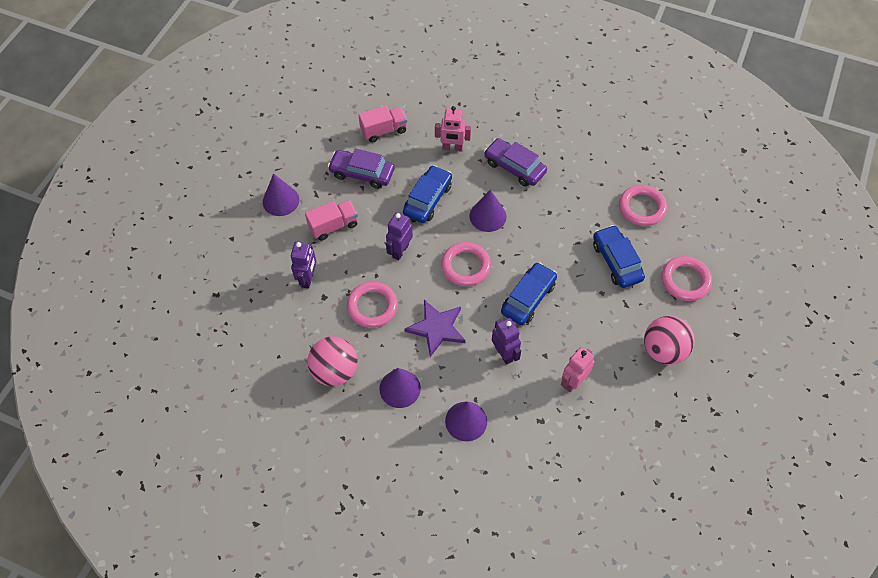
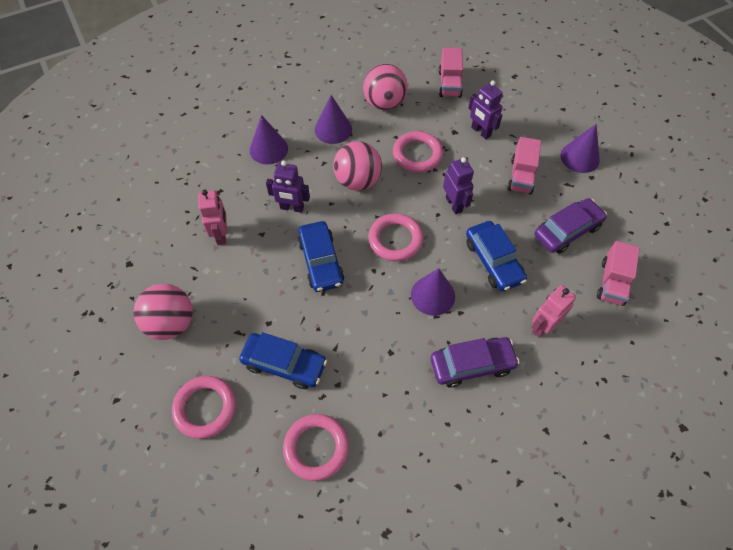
camera: 130 degrees right, 0 degrees up
purple star [405,300,466,357] -> pink ball [333,141,382,191]
none -> pink truck [439,47,463,98]

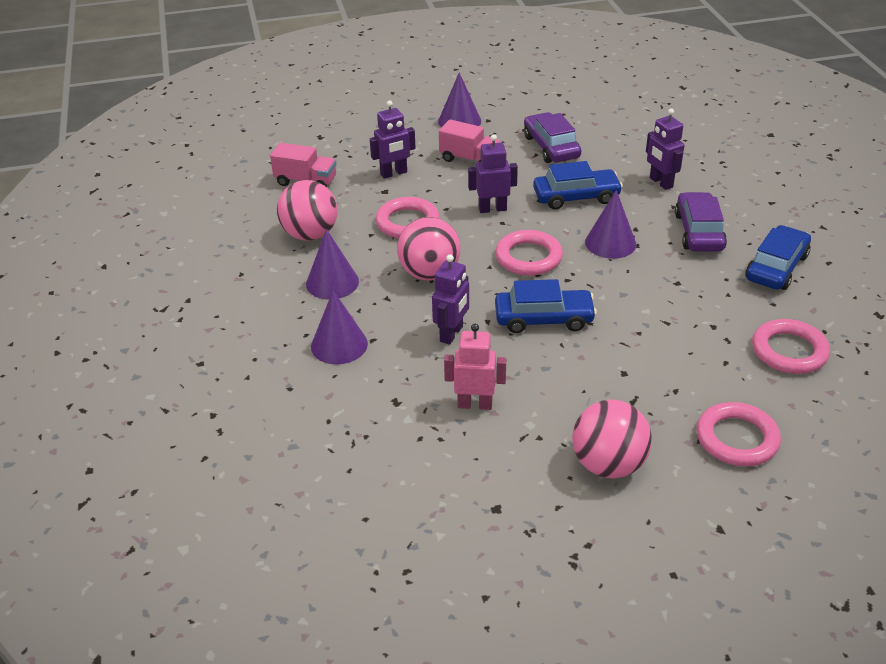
camera: 75 degrees left, 20 degrees down
blue car [239,332,327,389] -> blue car moved to [745,225,811,290]
pink robot [531,285,576,338] -> purple robot [646,109,685,190]
pink truck [597,241,640,306] -> none

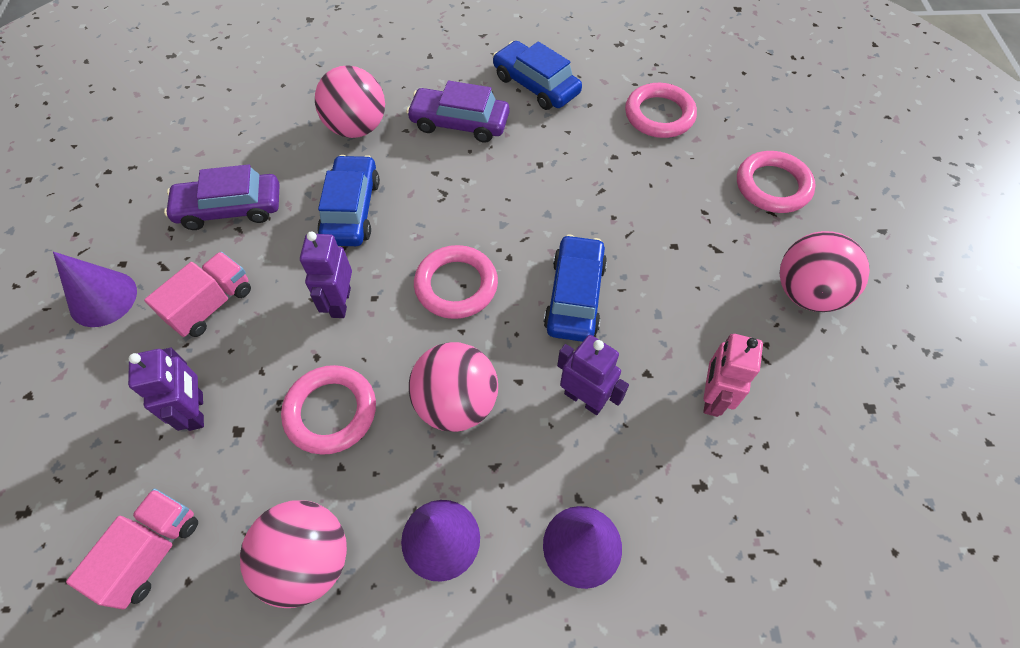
camera: 80 degrees left, 20 degrees up
purple cone [585,190,636,259] -> none
purple robot [646,109,685,190] -> pink ball [315,65,385,138]

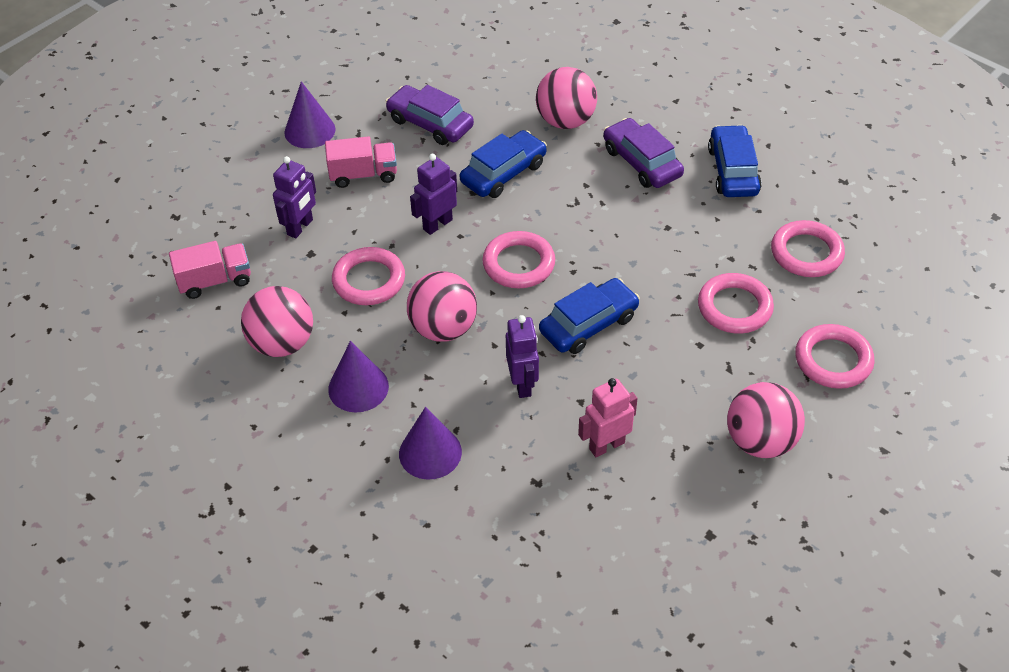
camera: 45 degrees right, 10 degrees down
none -> pink ring [698,273,774,334]

